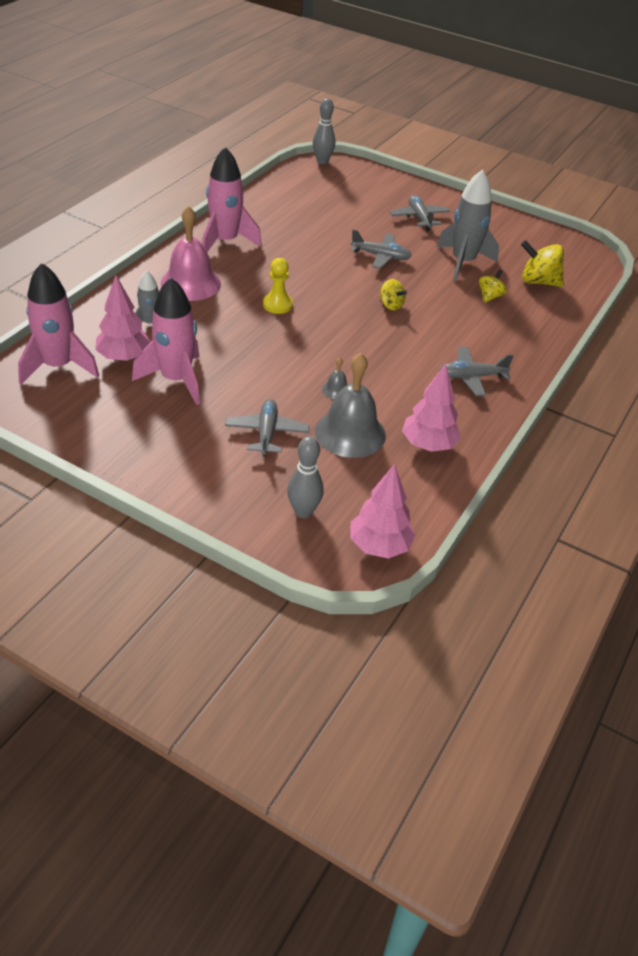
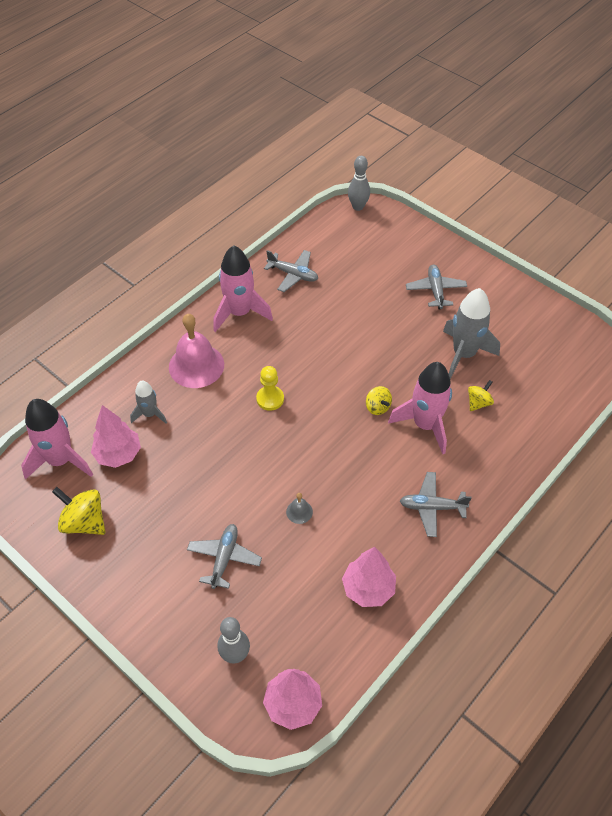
camera: 15 degrees right, 10 degrees up
pink rocket [132,278,200,405] -> pink rocket moved to [388,362,452,454]
grey bell [315,353,386,458] -> none
grey plane [350,230,412,269] -> grey plane moved to [264,250,318,292]
yellow spinning top [521,240,564,287] -> yellow spinning top moved to [52,487,105,535]

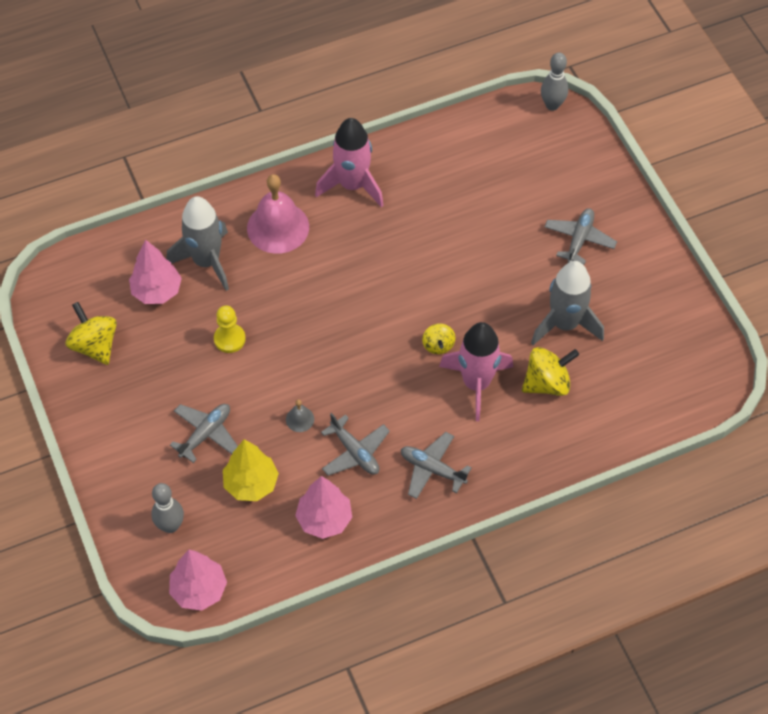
camera: 25 degrees right, 5 degrees up
pink rocket [21,399,93,480] -> none
grey rocket [130,381,167,424] -> grey rocket [167,196,229,291], size x1.80
yellow pawn [256,366,284,411] -> yellow pawn moved to [214,306,246,353]
grey plane [264,250,318,292] -> grey plane moved to [321,413,390,476]
yellow spinning top [468,380,494,411] -> yellow spinning top [522,347,579,396], size x1.67
none -> yellow tree [223,439,279,501]

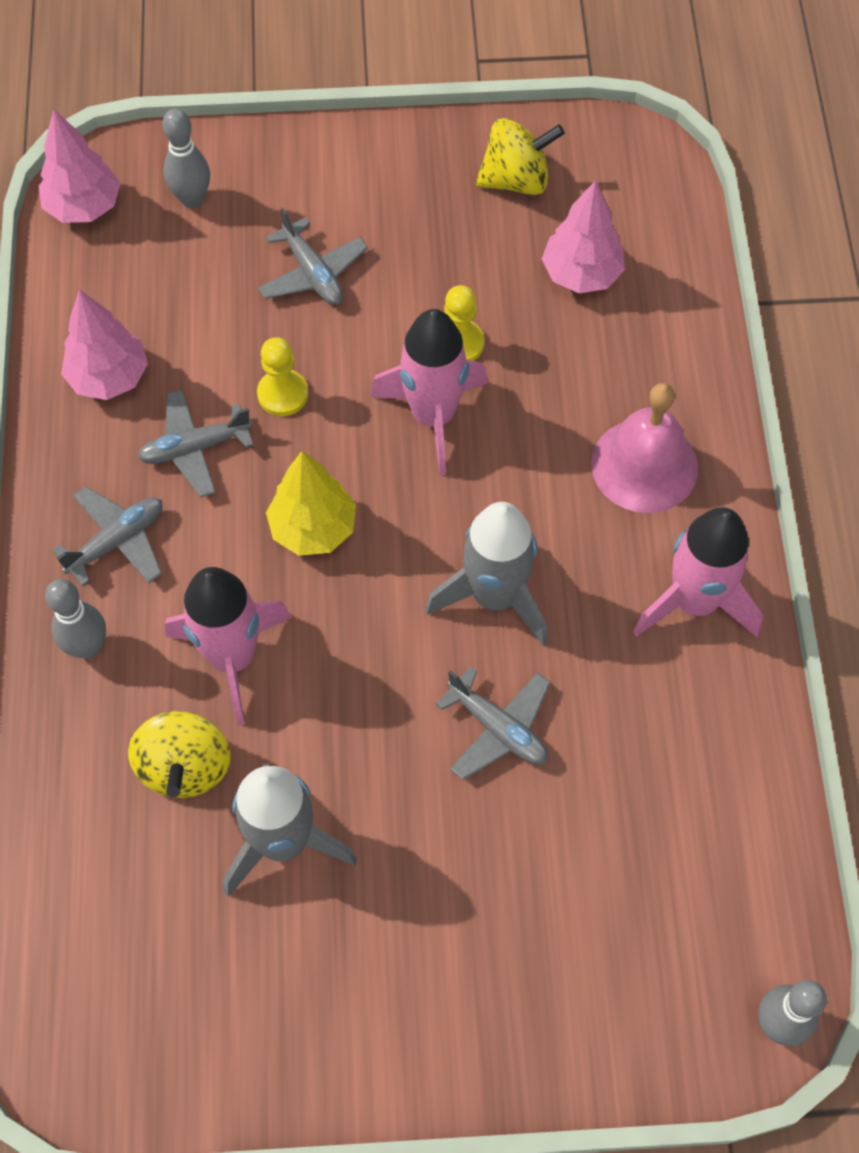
camera: 110 degrees right, 5 degrees up
grey rocket [167,196,229,291] -> grey rocket moved to [425,502,548,646]
yellow tree [223,439,279,501] -> yellow tree moved to [266,451,356,556]
grey bell [286,399,314,432] -> yellow pawn [257,337,308,416]
yellow spinning top [422,323,455,354] -> none
grey plane [544,208,617,265] -> grey plane moved to [435,666,550,780]
none -> grey bowling pin [45,579,106,659]
none -> pink rocket [371,309,488,476]

